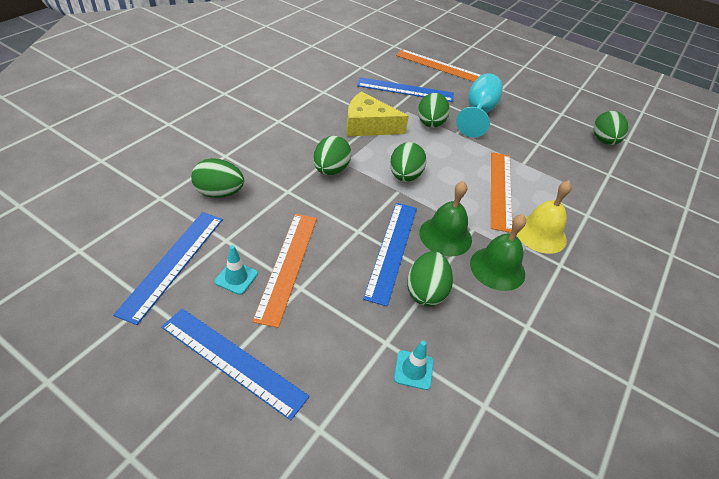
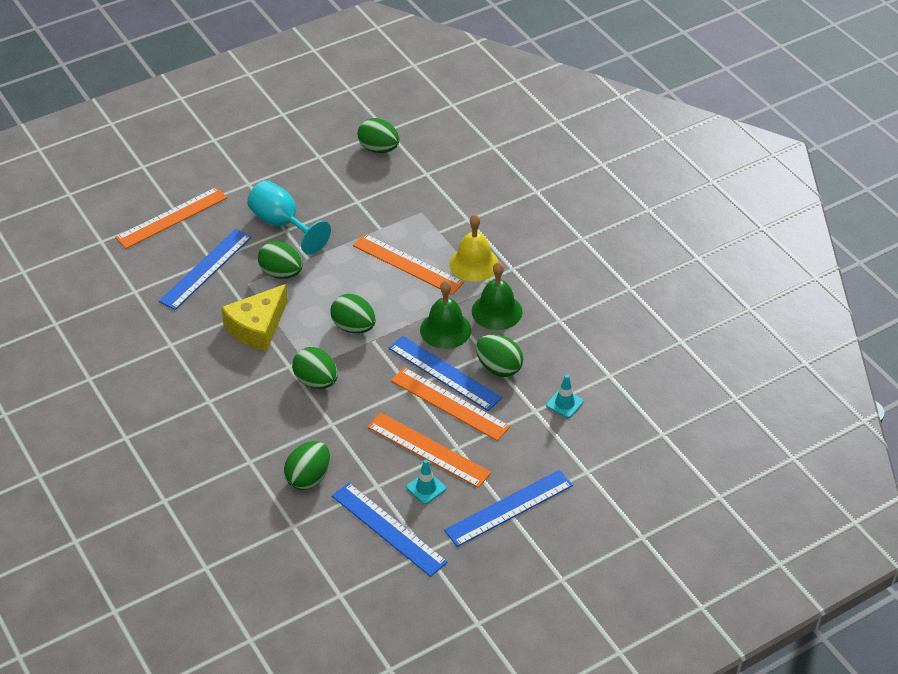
camera: 60 degrees left, 0 degrees up
none -> orange ruler [391,367,511,441]

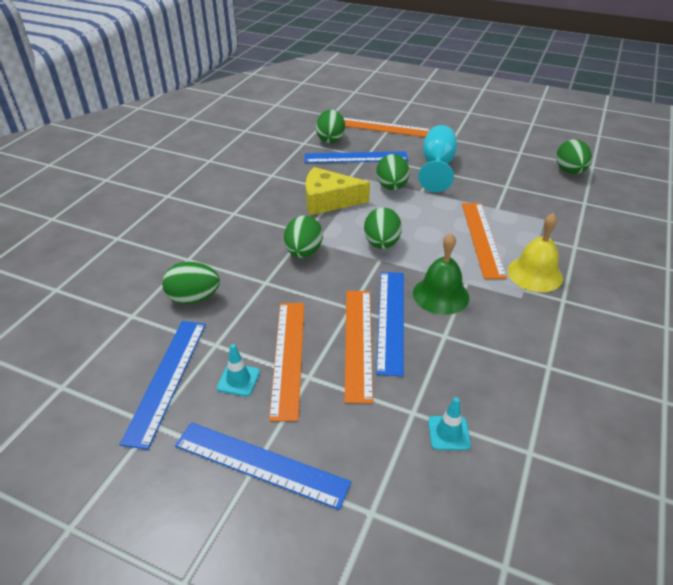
camera: 55 degrees right, 5 degrees down
green bell [472,262,522,330] -> none
green egg [476,334,523,377] -> green egg moved to [316,110,345,143]

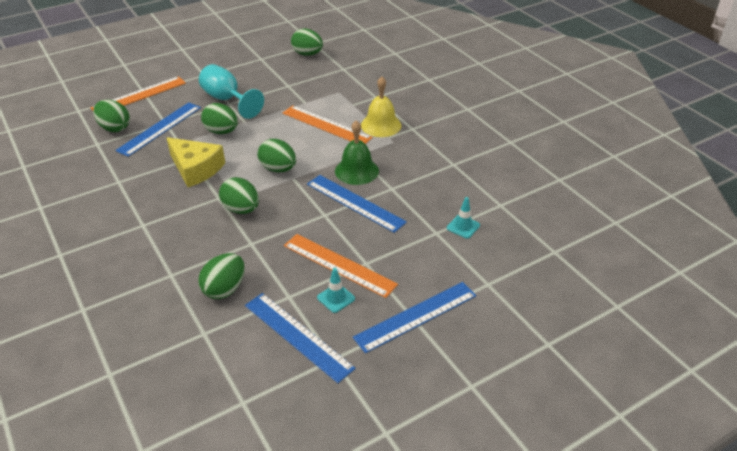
camera: 55 degrees left, 0 degrees up
yellow cheese [305,167,370,215] -> yellow cheese turned 90 degrees counterclockwise [167,137,225,187]
orange ruler [344,291,373,403] -> none

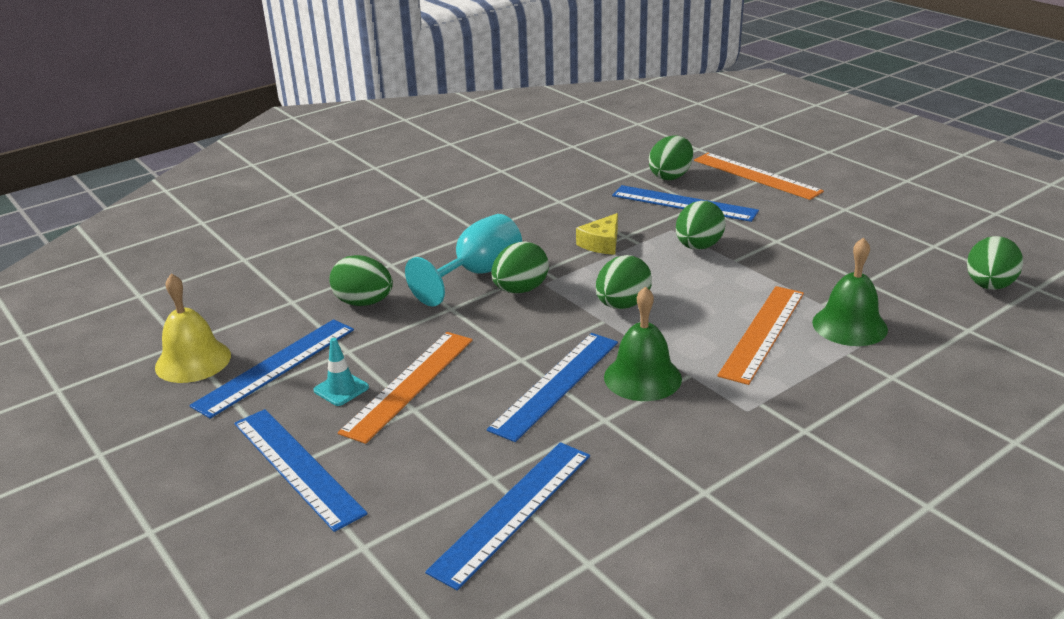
camera: 85 degrees right, 10 degrees down
yellow cheese [167,137,225,187] -> yellow cheese [576,213,618,255], size x0.61
turquoise goblet [199,64,264,119] -> turquoise goblet moved to [405,214,522,307]
yellow bell [361,77,402,137] -> yellow bell moved to [155,273,231,383]
turquoise traffic cone [447,197,480,239] -> blue ruler [425,442,590,590]
none -> green bell [812,238,888,346]

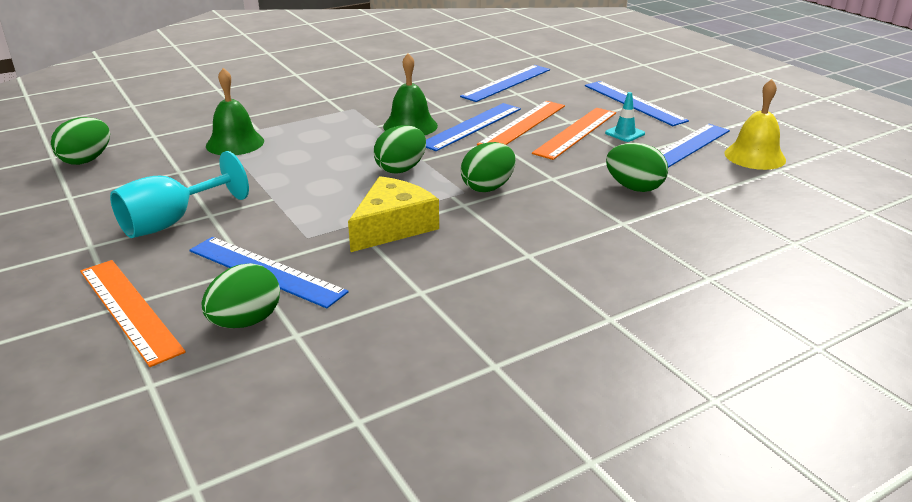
camera: 175 degrees left, 0 degrees up
turquoise goblet [405,214,522,307] -> turquoise goblet moved to [110,151,249,238]
yellow cheese [576,213,618,255] -> yellow cheese [348,176,439,252], size x1.64
green egg [676,201,726,250] -> none
orange ruler [717,286,804,385] -> orange ruler moved to [477,101,565,145]

